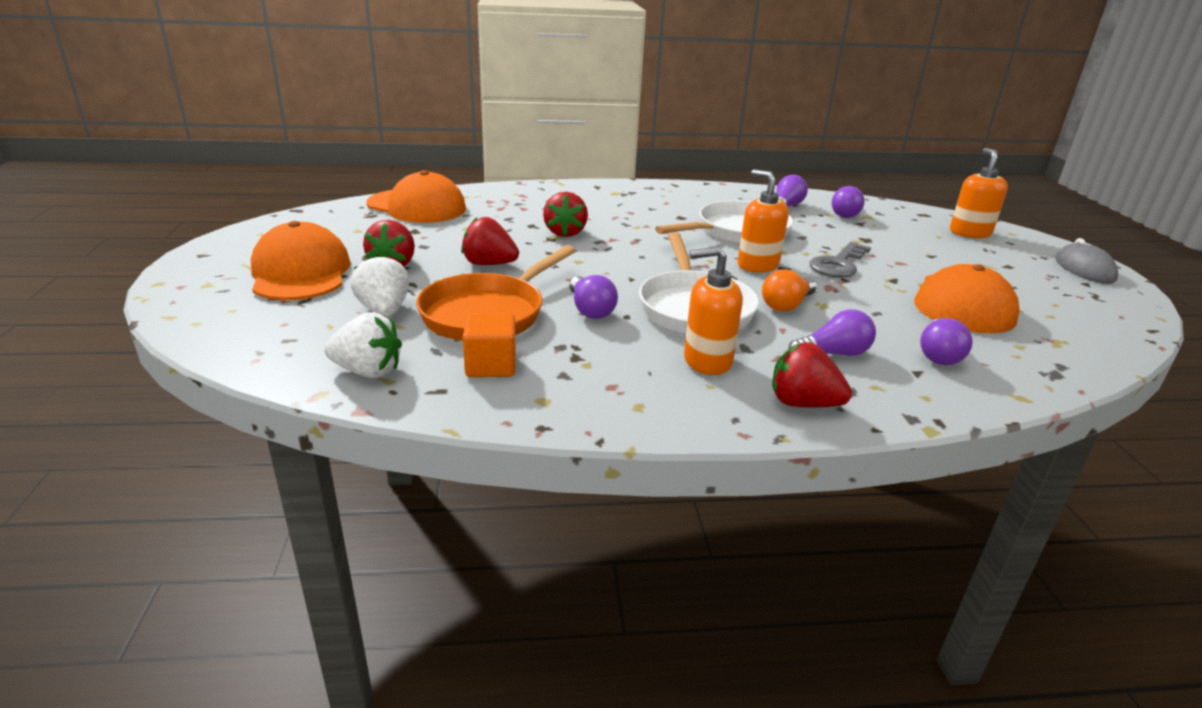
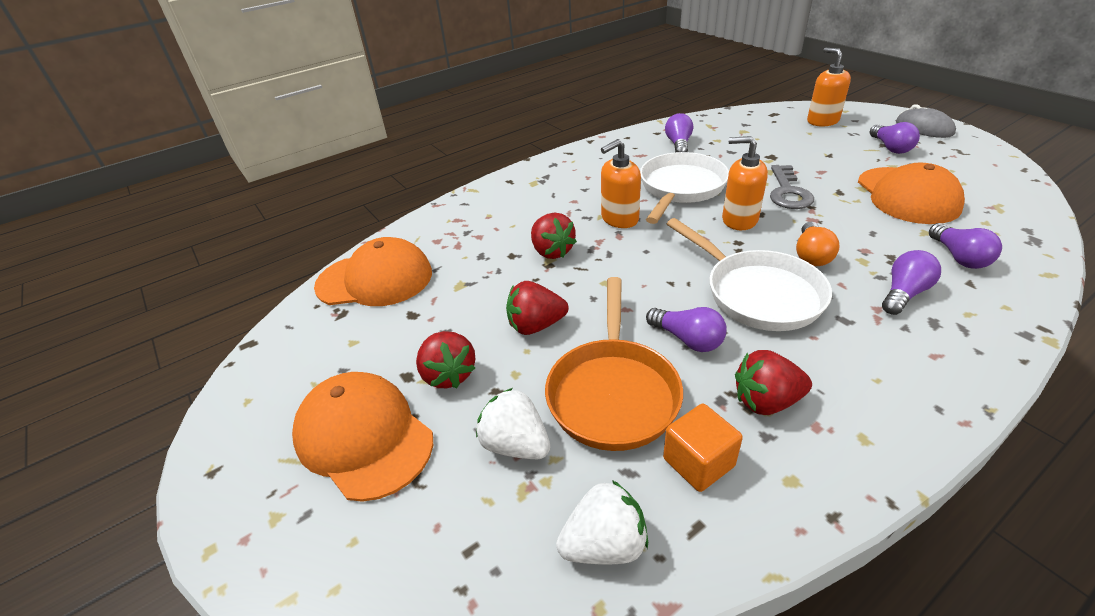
camera: 25 degrees left, 10 degrees up
orange soap dispenser [684,247,743,375] -> orange soap dispenser moved to [601,139,641,228]
red strawberry [772,342,852,408] -> red strawberry moved to [735,350,812,415]
purple light bulb [832,186,865,218] -> purple light bulb moved to [870,122,920,154]

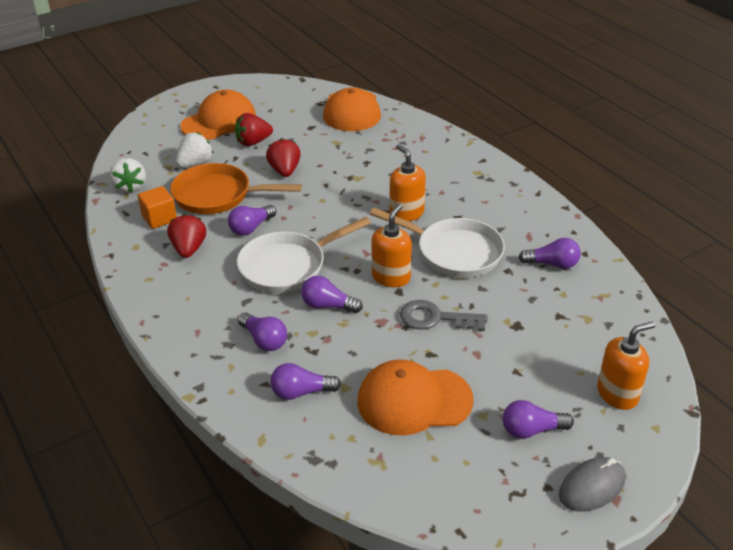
camera: 90 degrees right, 0 degrees up
red strawberry [531,213,577,259] -> none
orange light bulb [796,222,840,266] -> purple light bulb [301,276,363,313]

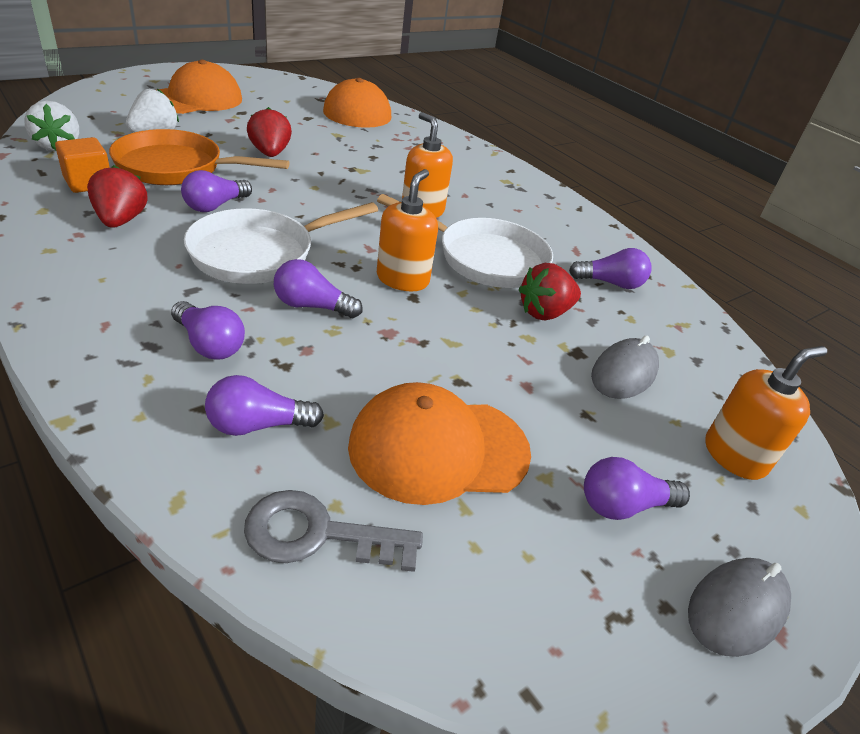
camera: 10 degrees left, 0 degrees up
red strawberry [235,113,273,146] -> red strawberry moved to [519,263,581,320]
grey key [400,300,487,331] -> grey key moved to [244,490,423,572]
none -> grey mouse [591,335,659,399]

